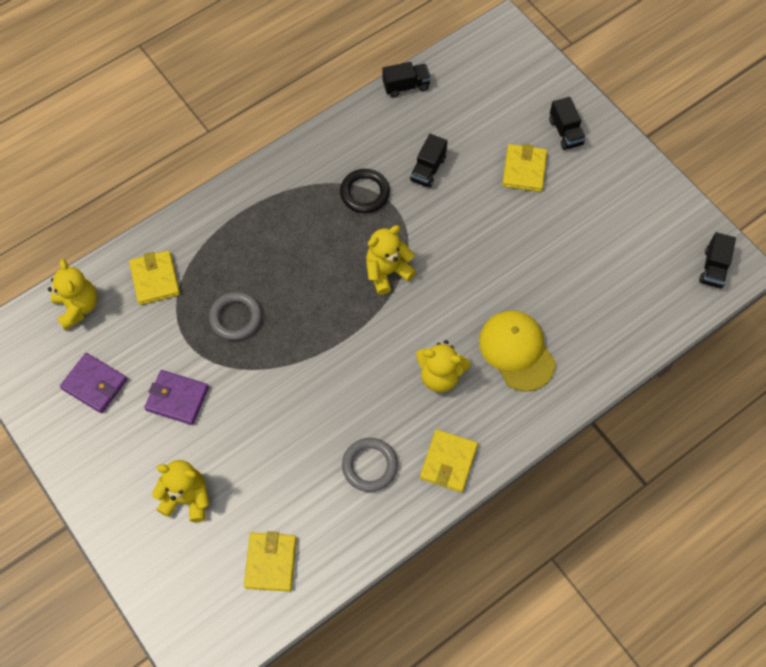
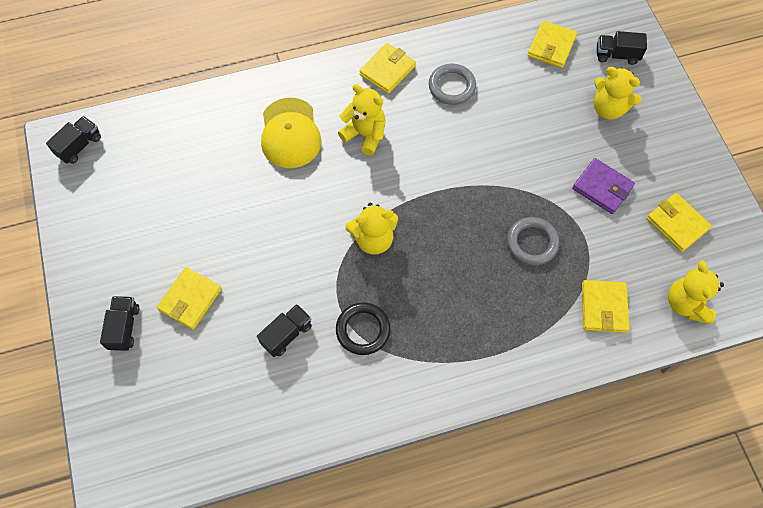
camera: 160 degrees left, 0 degrees up
purple wallet [60,353,127,413] -> yellow wallet [646,193,712,252]
black truck [382,62,431,98] -> black truck moved to [597,31,647,65]

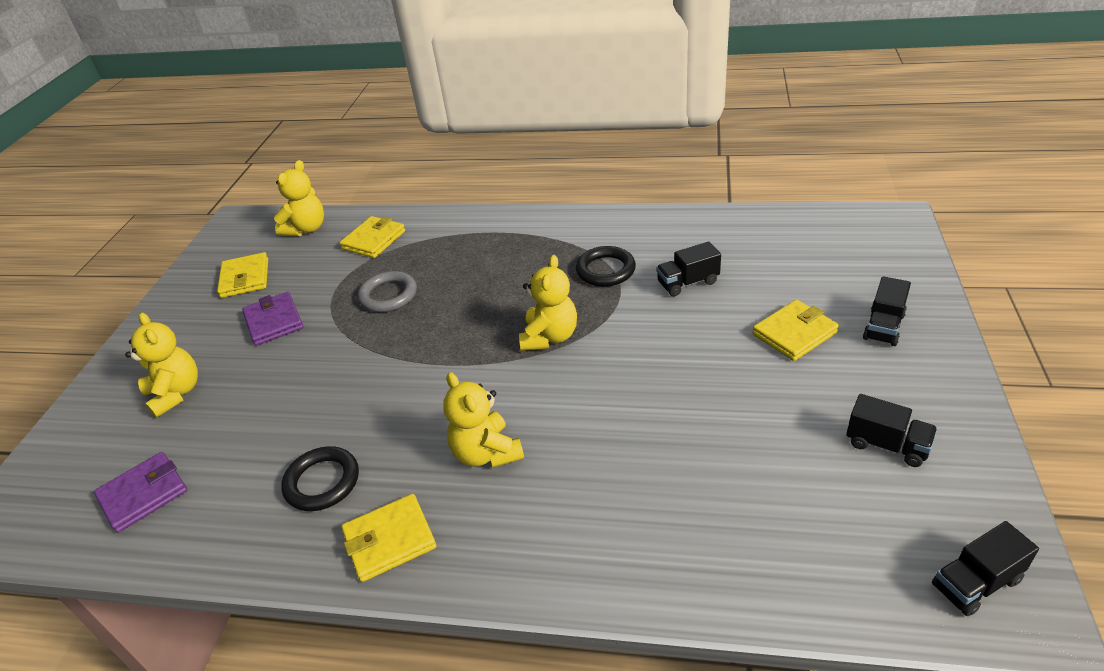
camera: 150 degrees left, 25 degrees down
yellow cap [261,98,321,168] -> none
yellow teddy bear [345,202,398,255] -> yellow teddy bear turned 90 degrees clockwise [519,255,577,351]
grey ring [429,63,476,105] -> black ring [281,446,359,511]
yellow wallet [528,20,577,68] -> purple wallet [94,452,187,533]
black truck [597,31,647,65] -> black truck moved to [846,394,938,467]

